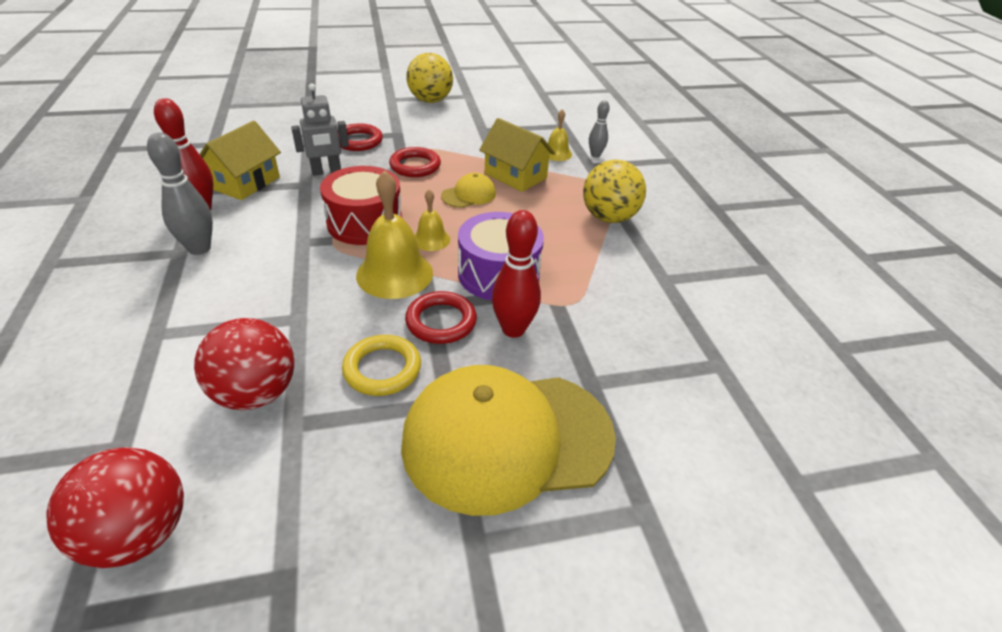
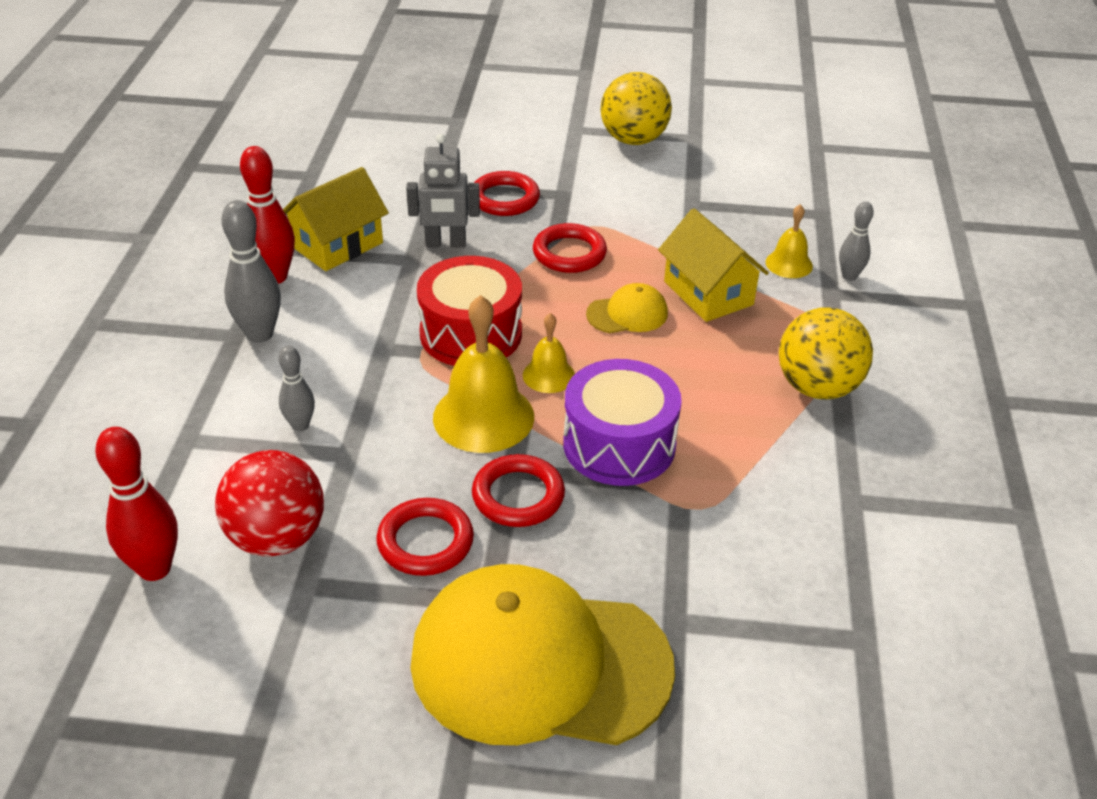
camera: 20 degrees right, 0 degrees up
red ball [46,447,184,568] -> none
yellow ring [342,335,421,396] -> red ring [376,498,474,576]
red bowling pin [492,210,541,338] -> red bowling pin moved to [95,427,178,581]
none -> grey bowling pin [279,346,315,431]

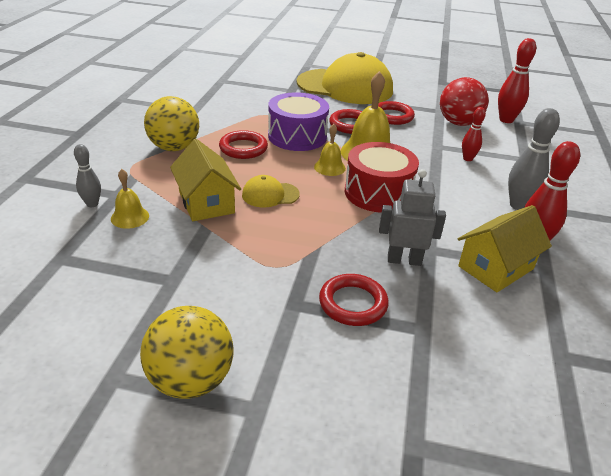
camera: 175 degrees left, 5 degrees down
grey bowling pin [279,346,315,431] -> red bowling pin [462,107,486,161]
red ring [533,223,607,273] -> red ring moved to [219,130,268,159]

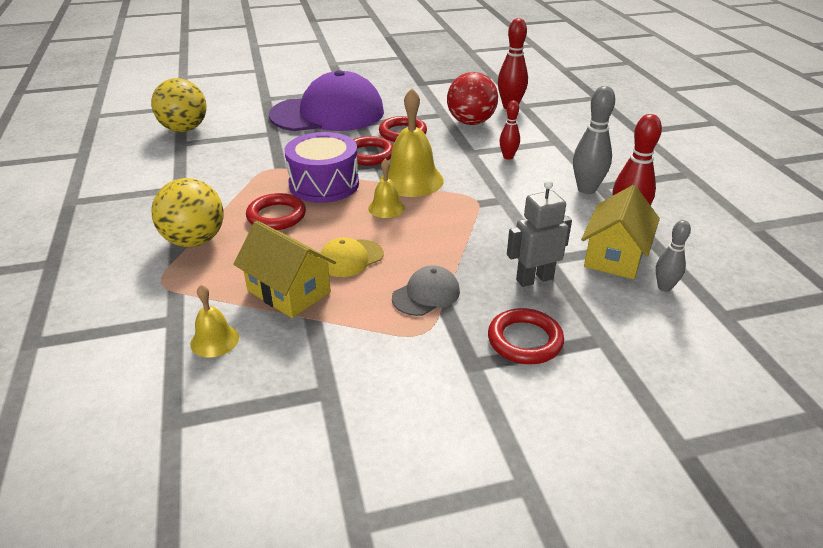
camera: 25 degrees left, 0 degrees up
grey bowling pin [74,144,101,207] -> grey bowling pin moved to [656,220,691,292]
yellow ball [140,306,233,399] -> yellow ball moved to [151,78,207,132]
yellow cap [296,52,393,104] -> purple cap [269,70,384,131]
red drum [345,142,419,213] -> none
none -> grey cap [392,266,460,316]

